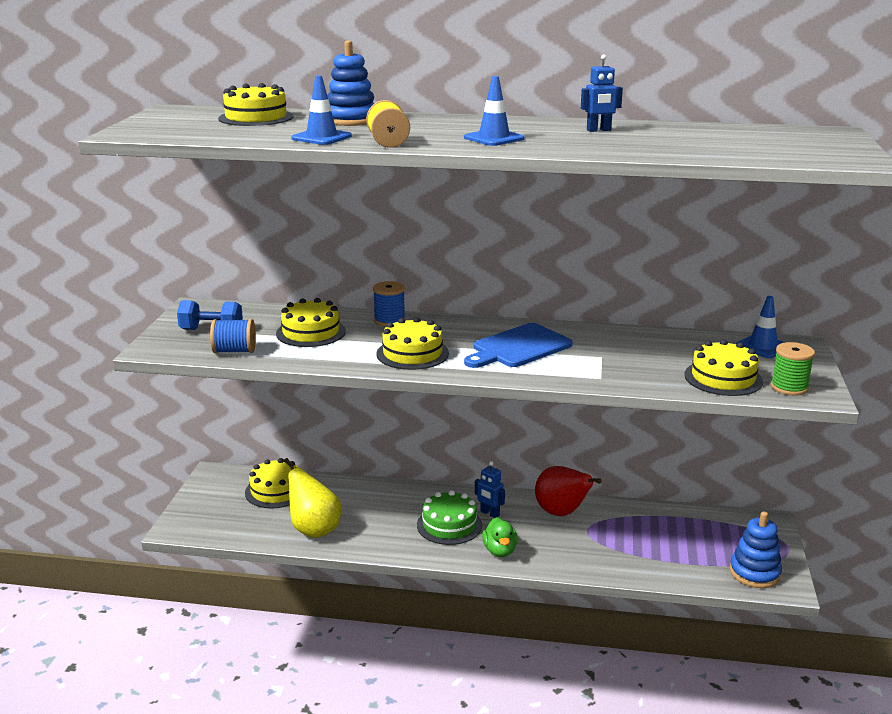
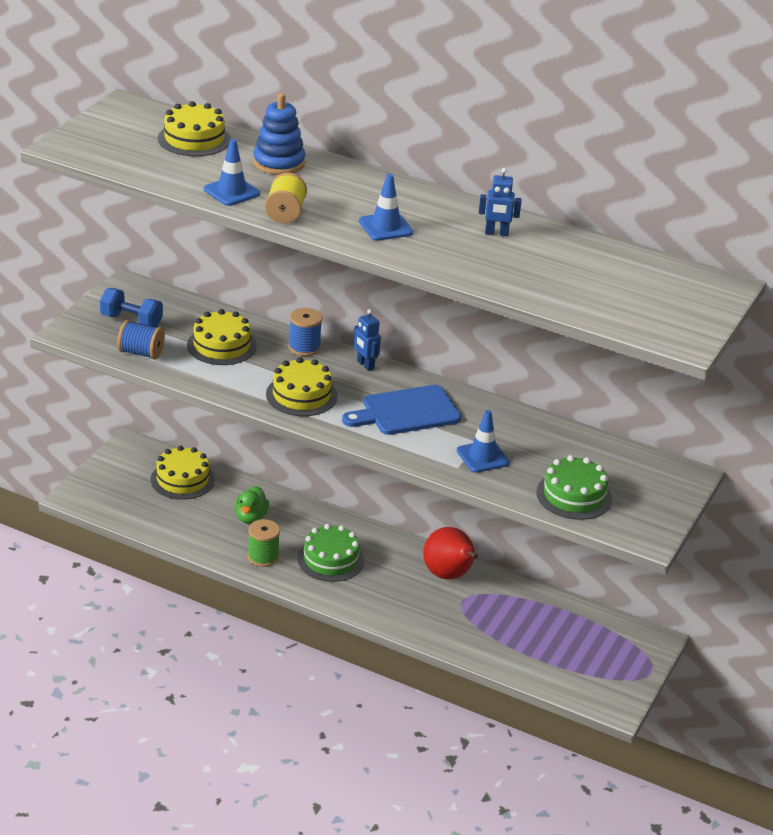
camera: 15 degrees right, 10 degrees up
yellow pear [284,458,341,538] -> none
blue robot [475,461,505,518] -> blue robot moved to [354,309,381,371]
green duck [482,517,518,557] -> green duck moved to [235,486,269,524]
yellow cake [684,339,763,396] -> green cake [536,455,612,520]
blue stacking toy [730,511,782,588] -> none
blue traffic cone [736,296,785,358] -> blue traffic cone moved to [457,410,510,473]
green spool [771,342,815,396] -> green spool moved to [248,519,280,567]

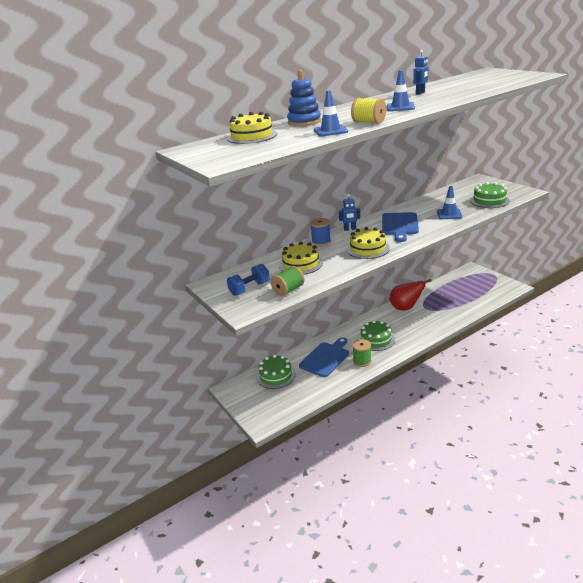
camera: 55 degrees left, 5 degrees down
blue spool [117,320,165,360] -> green spool [271,266,304,296]
yellow cake [151,446,215,500] -> green cake [256,354,296,389]
green duck [235,486,269,524] -> blue cutting board [299,337,349,377]

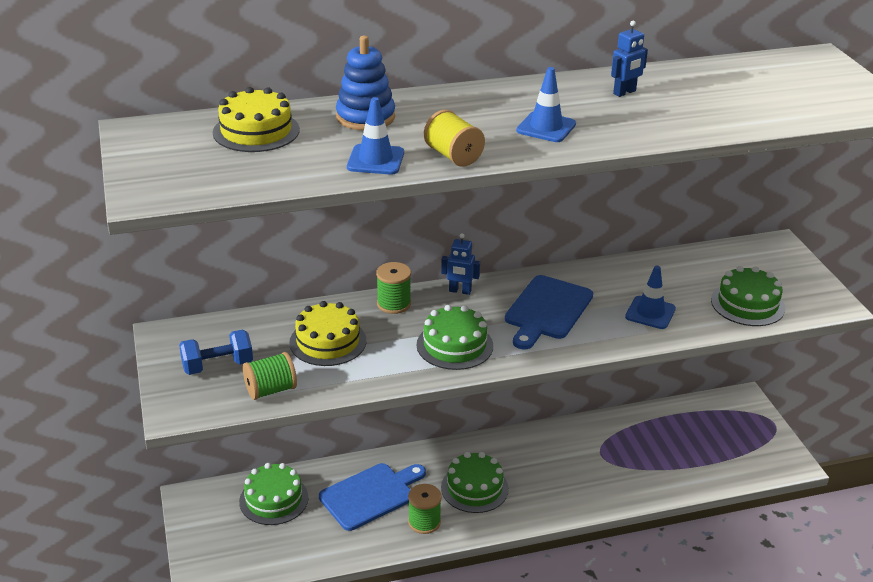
camera: 15 degrees right, 5 degrees up
blue spool [310,218,331,246] -> green spool [376,262,411,314]
yellow cake [347,227,390,259] -> green cake [417,305,493,370]
red pear [390,279,432,310] -> none

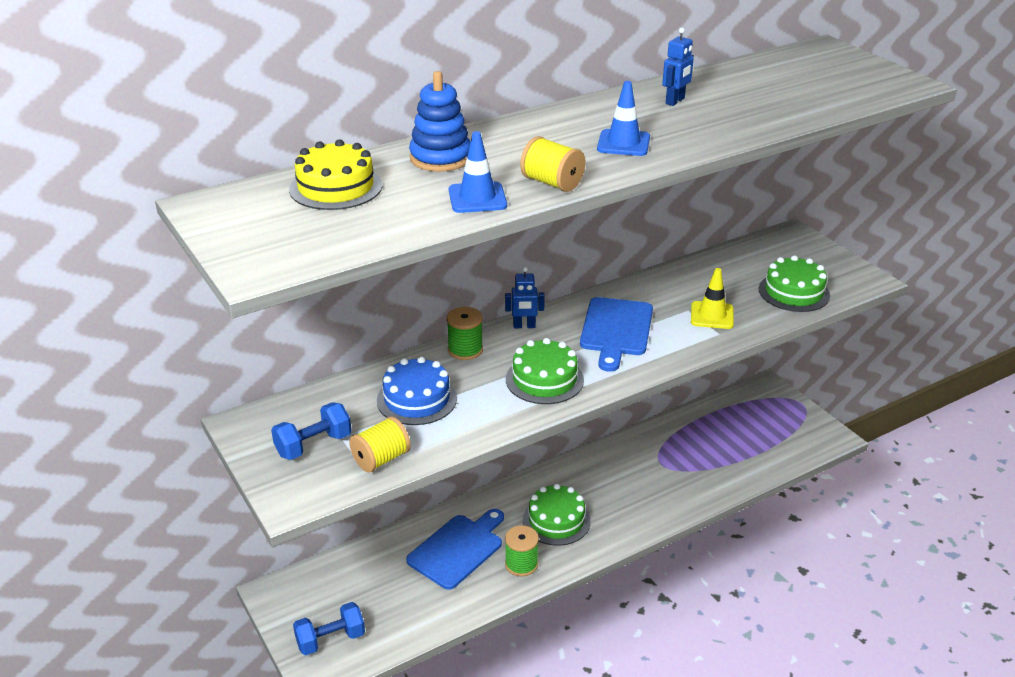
camera: 15 degrees left, 0 degrees up
green cake [239,463,308,525] -> none
green spool [243,352,297,400] -> yellow spool [349,416,411,473]
yellow cake [289,301,366,366] -> blue cake [377,356,457,425]
blue traffic cone [625,266,676,329] -> yellow traffic cone [691,268,734,329]
none -> blue dumbbell [293,602,365,655]

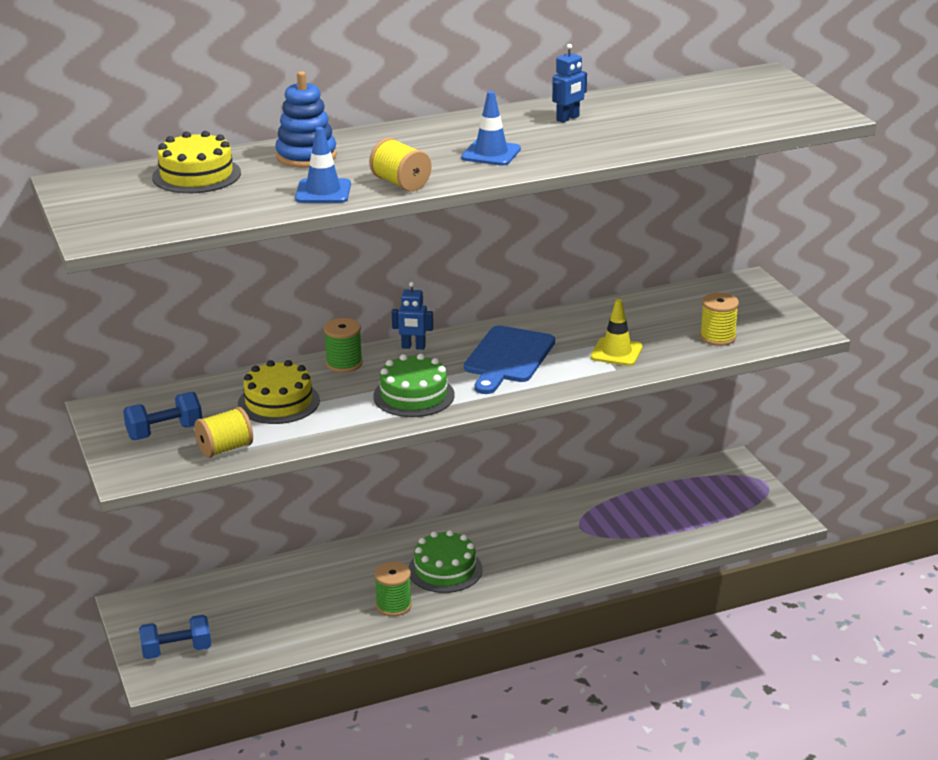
camera: 10 degrees right, 5 degrees down
blue cake [377,356,457,425] -> yellow cake [238,360,320,424]
blue cutting board [406,509,504,590] -> none
green cake [759,255,830,312] -> yellow spool [700,293,739,346]

